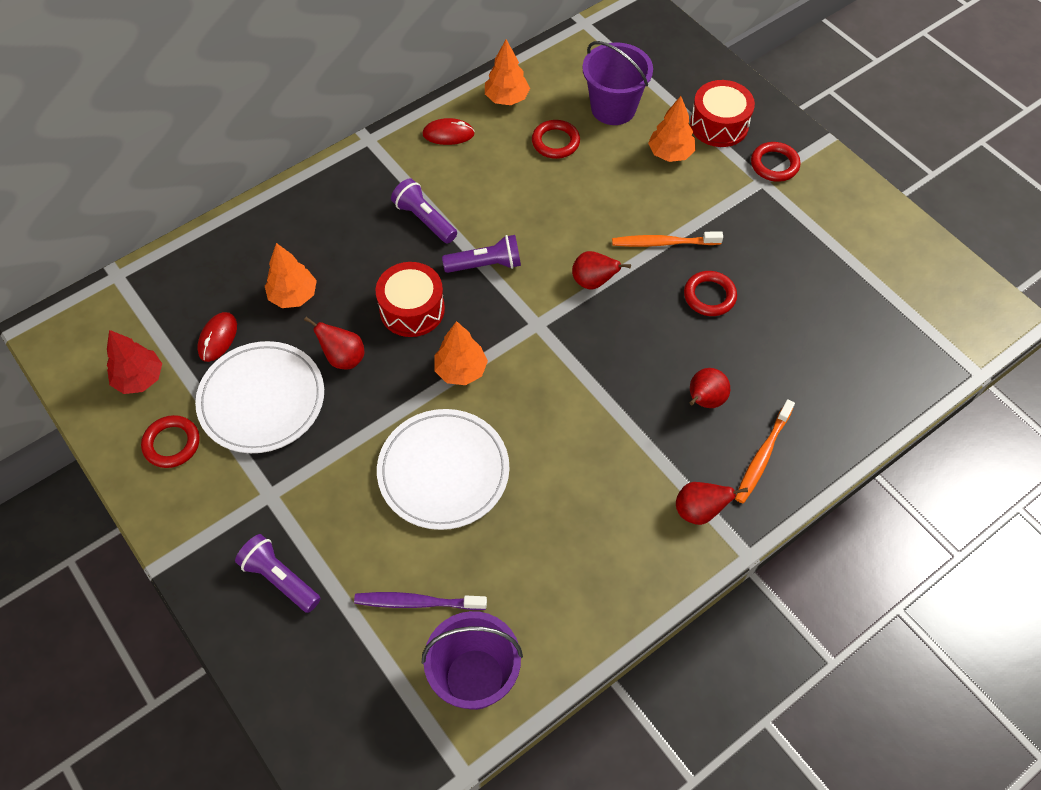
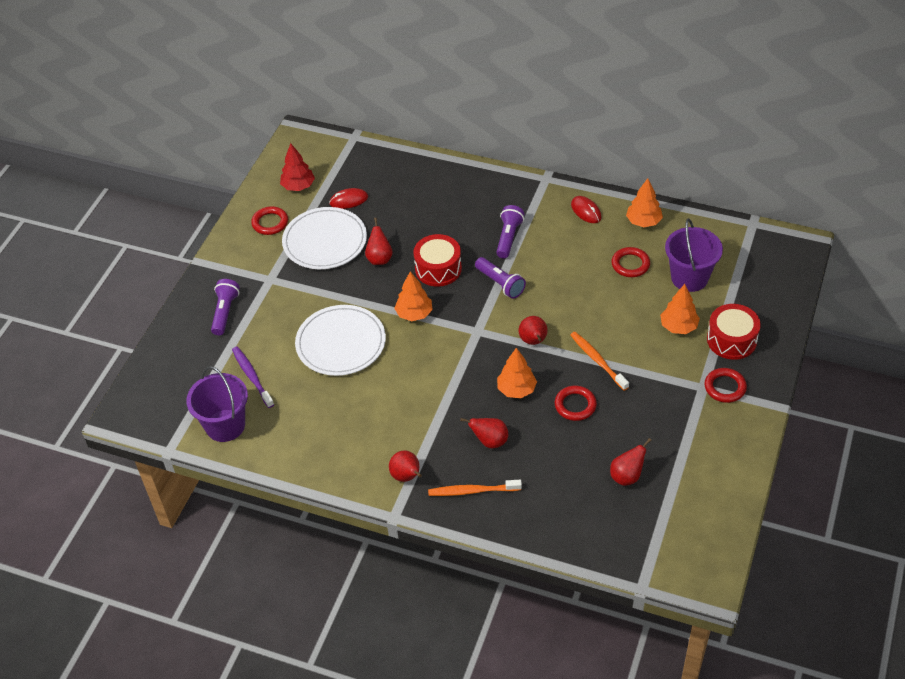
camera: 60 degrees right, 10 degrees down
orange tree [265,243,317,308] -> orange tree moved to [497,348,537,398]
none -> red pear [610,438,652,486]

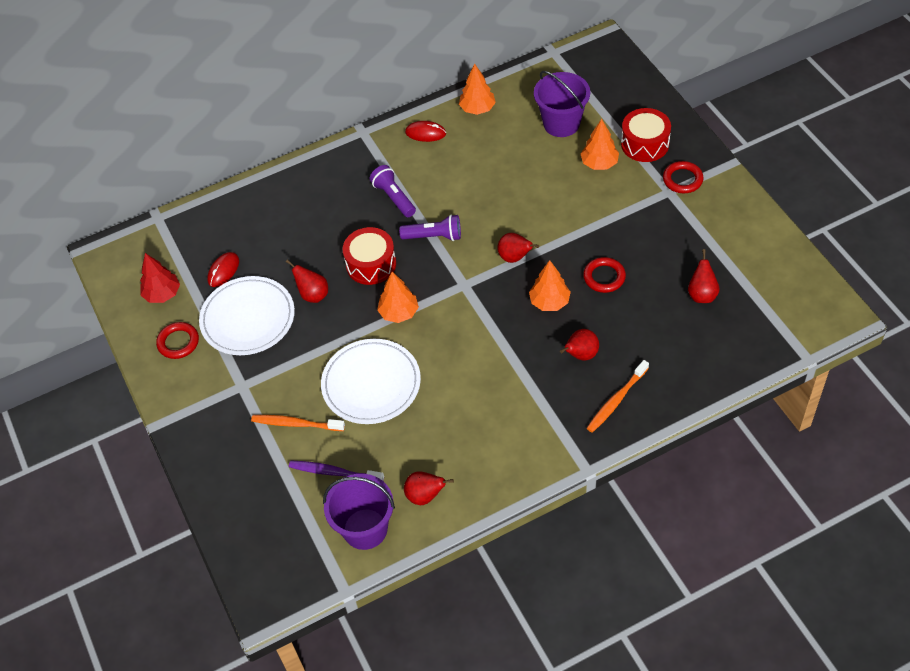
camera: 45 degrees left, 5 degrees up
purple flashlight [211,279,240,335] -> none
red pear [389,450,422,482] -> red pear moved to [404,471,454,505]
orange toothbrush [570,332,629,391] -> orange toothbrush moved to [251,415,345,431]
red ring [611,247,650,277] -> none

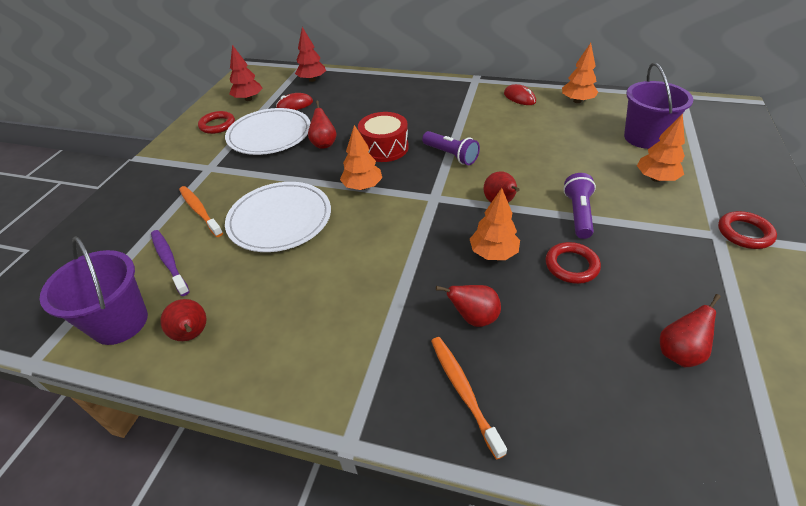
camera: 40 degrees right, 10 degrees down
purple flashlight [370,165,416,217] -> purple flashlight moved to [563,173,596,239]
orange toothbrush [587,360,649,433] -> orange toothbrush turned 75 degrees clockwise [431,337,507,459]
red drum [621,108,671,162] -> none
none -> red tree [295,27,326,82]

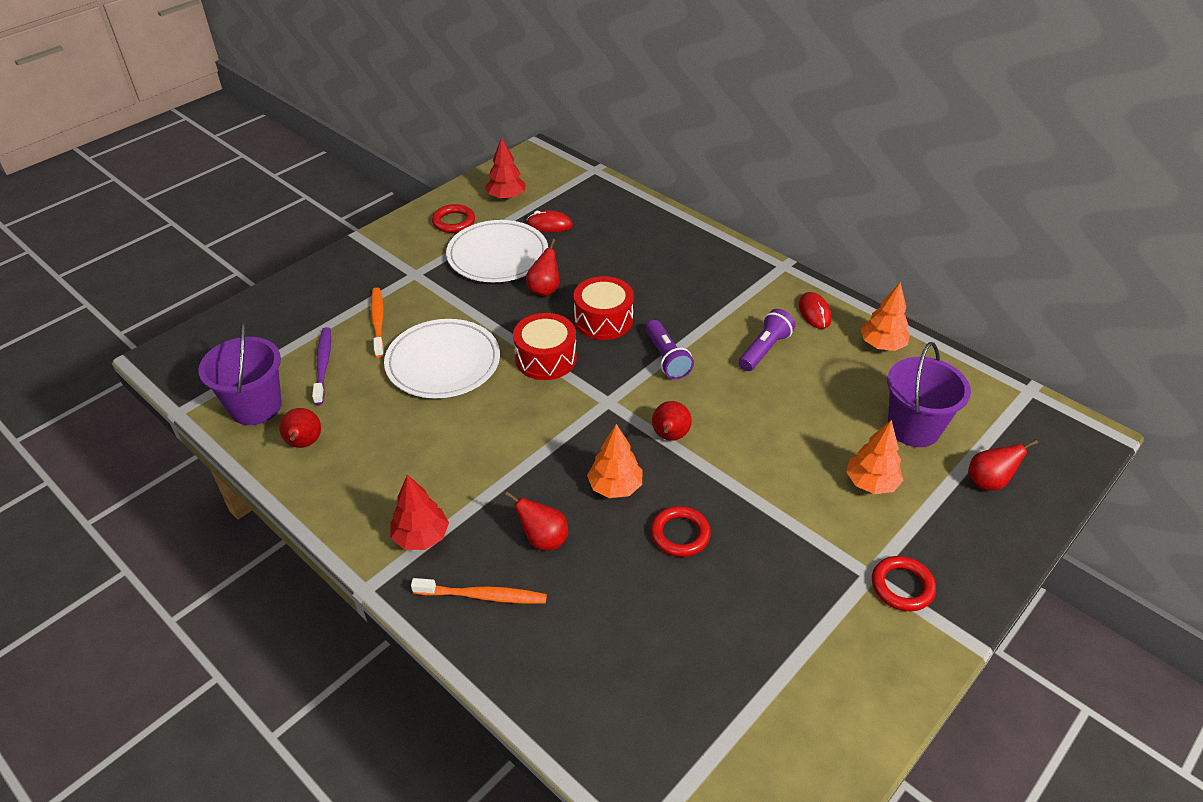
camera: 25 degrees right, 0 degrees up
red tree [295,27,326,82] -> red tree moved to [391,475,449,550]
orange tree [340,125,382,190] -> red drum [513,313,577,380]
orange toothbrush [431,337,507,459] -> orange toothbrush turned 90 degrees clockwise [411,578,547,604]
purple flashlight [563,173,596,239] -> purple flashlight moved to [739,309,795,371]
red pear [660,294,721,367] -> red pear moved to [968,439,1038,491]

